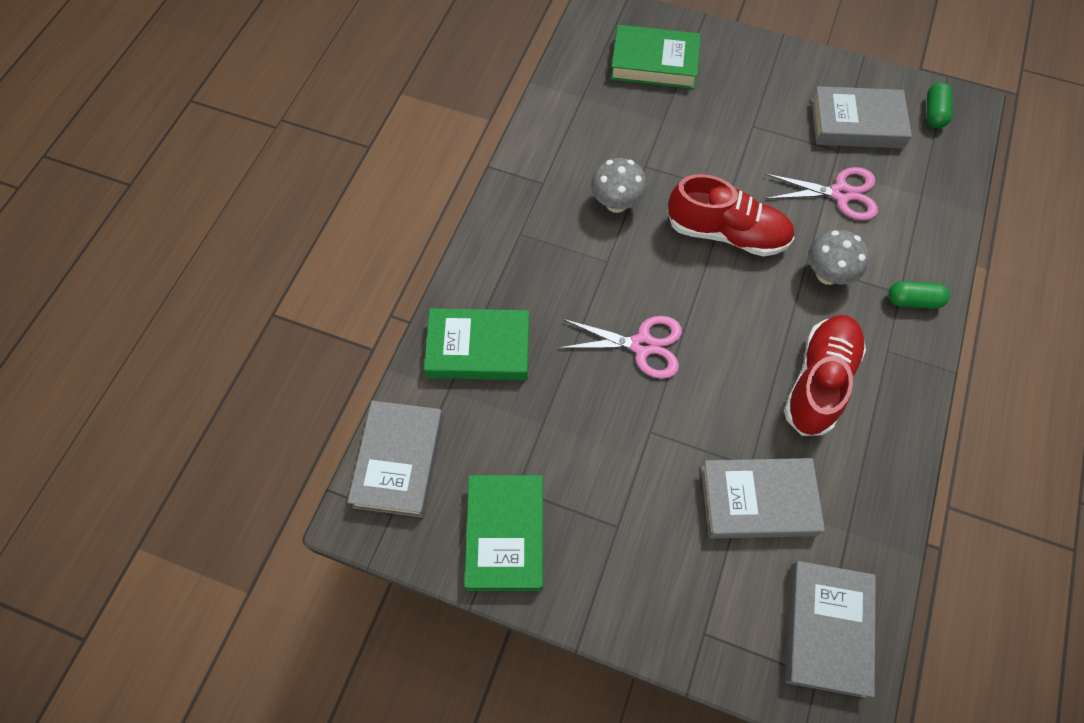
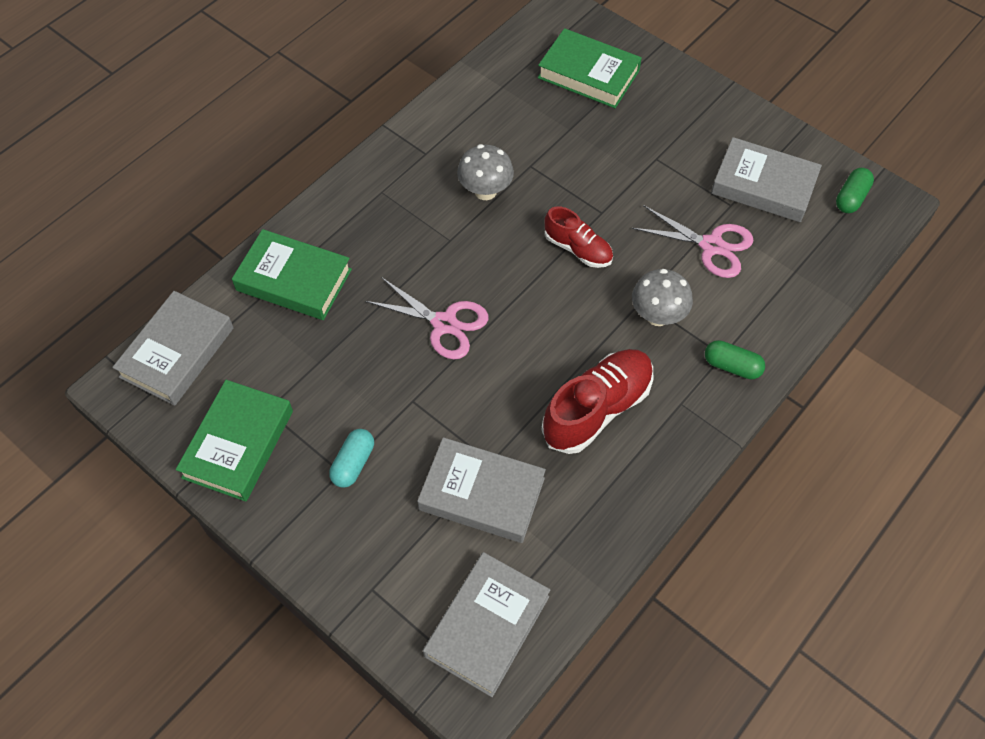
camera: 20 degrees right, 5 degrees down
red shoe [667,174,795,256] -> red shoe [545,206,613,268], size x0.61
none -> turquoise capsule [329,429,374,488]

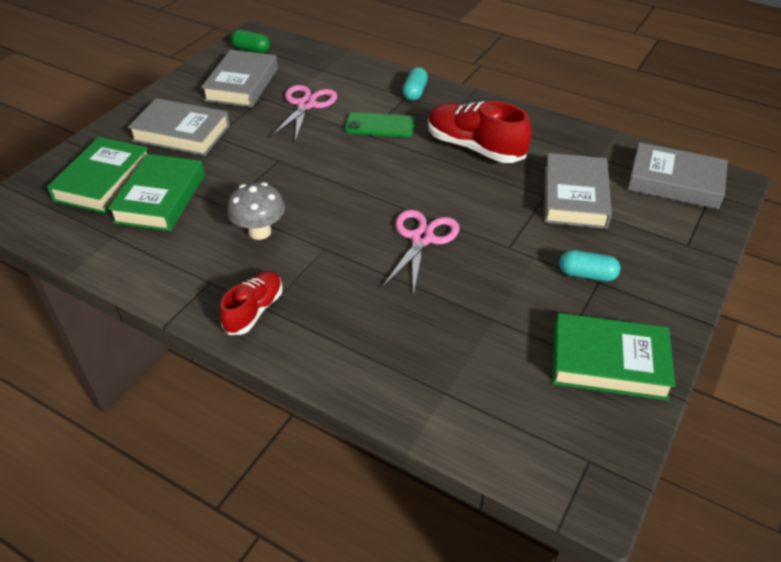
camera: 100 degrees left, 15 degrees down
grey book [112,291,234,406] -> grey book moved to [128,98,230,156]
green book [232,229,352,320] -> green book moved to [108,154,205,231]
red shoe [545,206,613,268] -> red shoe moved to [220,271,283,335]
grey mushroom [632,269,693,326] -> green phone [345,112,415,137]
green capsule [705,340,765,379] -> turquoise capsule [402,67,428,101]

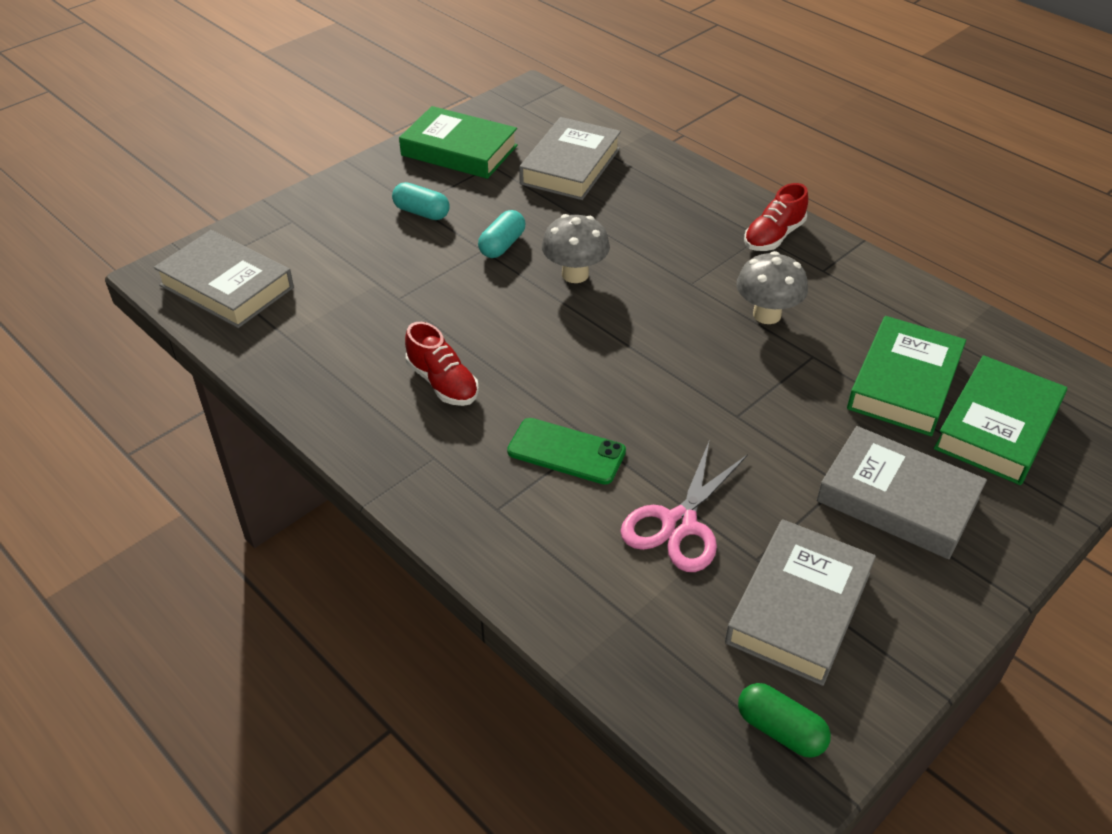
camera: 165 degrees left, 0 degrees up
pink scissors [382,210,459,295] -> grey mushroom [542,214,610,283]
turquoise capsule [402,67,428,101] -> turquoise capsule moved to [478,210,525,258]
red shoe [428,101,532,163] -> red shoe [405,322,479,406], size x0.61
grey book [544,153,612,229] -> grey book moved to [519,117,621,200]

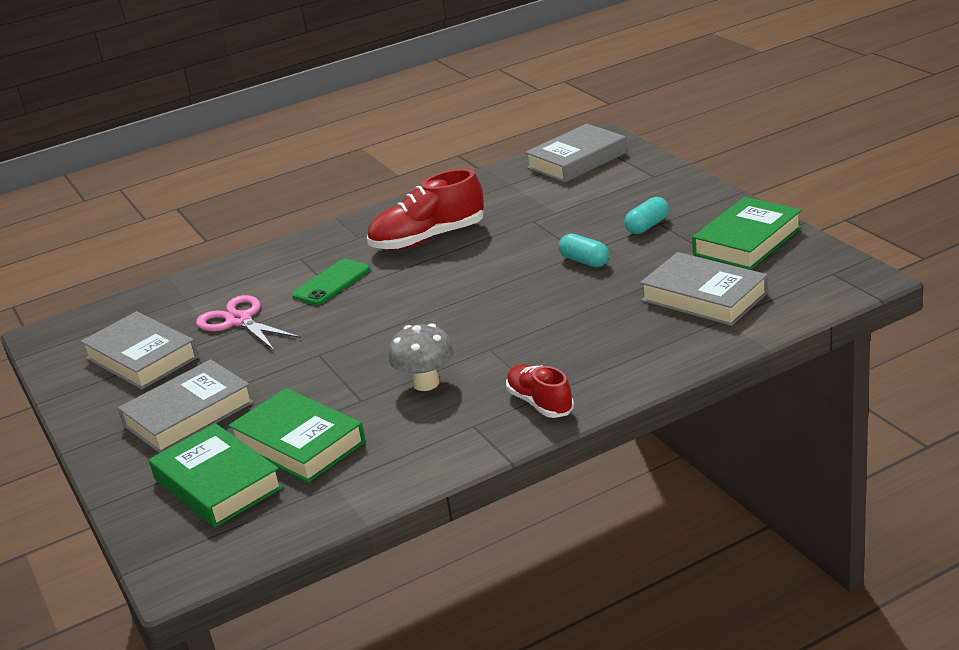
camera: 110 degrees right, 15 degrees down
red shoe [405,322,479,406] -> red shoe [367,169,484,250], size x1.64
grey mushroom [542,214,610,283] -> none
green capsule [738,683,831,758] -> none

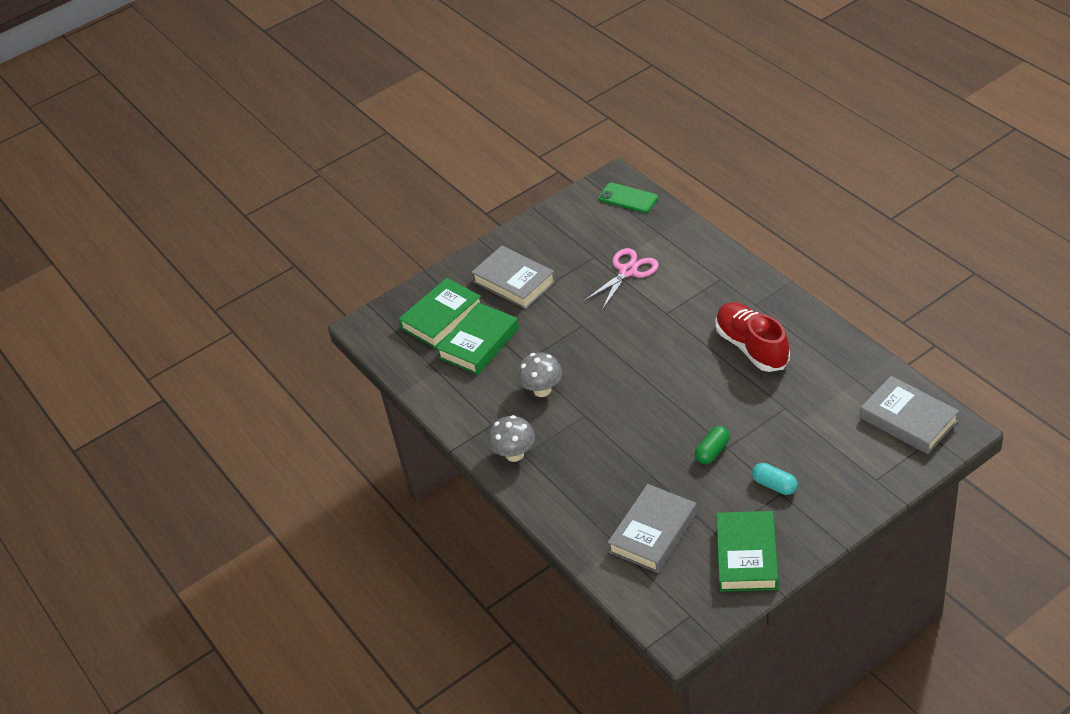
camera: 85 degrees right, 15 degrees up
grey book [80,311,198,390] -> none
green phone [292,259,370,305] -> green phone moved to [598,182,658,213]
red shoe [506,364,574,418] -> grey mushroom [488,415,535,462]
turquoise capsule [559,233,609,267] -> green capsule [695,426,730,464]
green book [692,197,802,270] -> green book turned 60 degrees clockwise [716,511,779,592]

